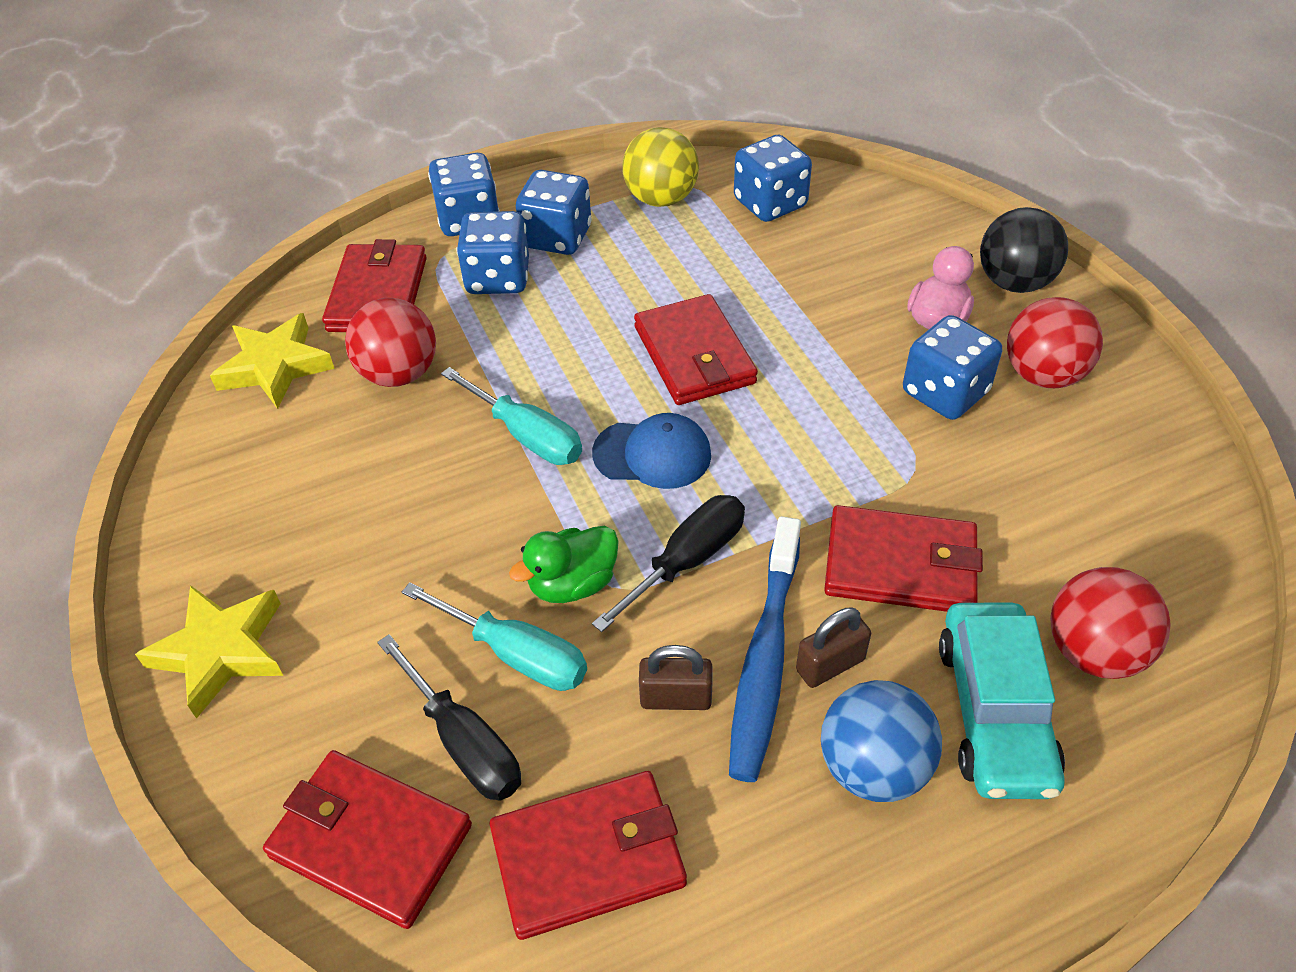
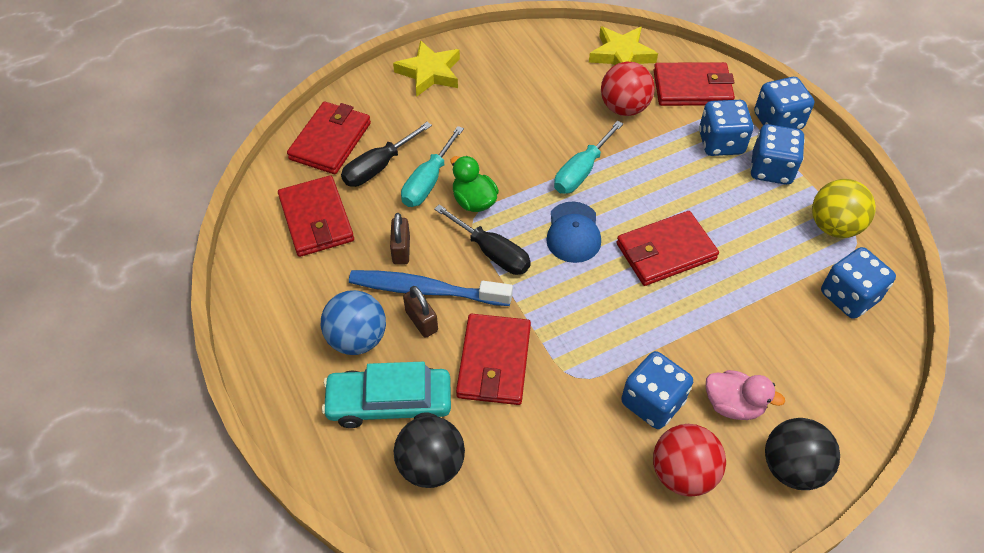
camera: 85 degrees right, 5 degrees up
red ball [1050,567,1171,679] -> black ball [394,416,465,488]

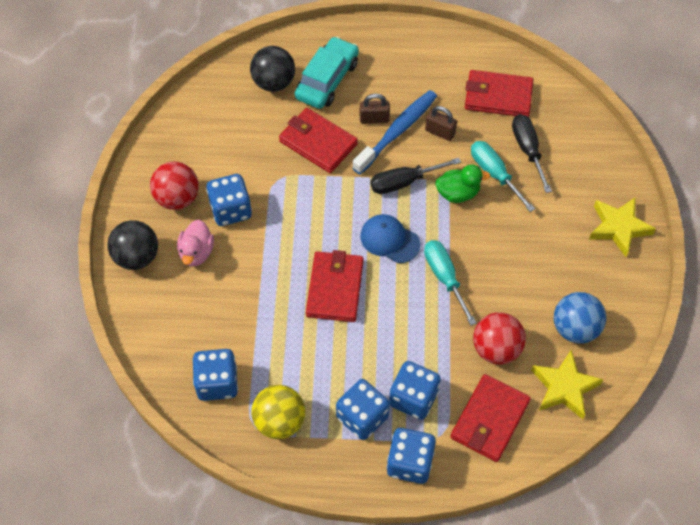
camera: 120 degrees right, 5 degrees up
red wallet [287,101,371,174] -> none
blue ball [321,290,386,355] -> blue ball moved to [554,292,606,344]
pink duck [706,370,785,420] -> pink duck turned 45 degrees counterclockwise [177,220,214,267]

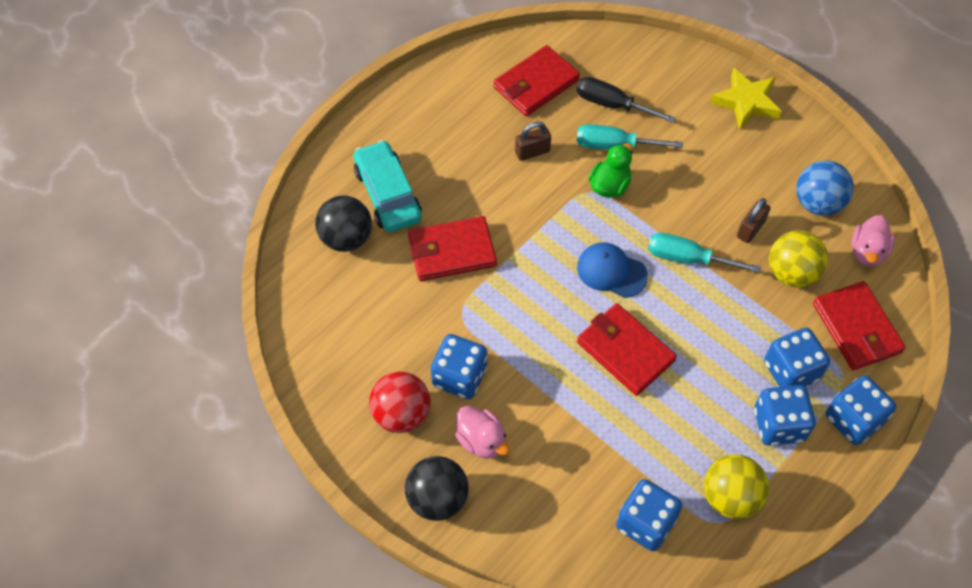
camera: 50 degrees left, 0 degrees up
blue toothbrush [352,90,437,174] -> none
brown padlock [360,94,390,124] -> brown padlock moved to [737,198,770,243]
blue cap [360,214,420,263] -> blue cap turned 45 degrees clockwise [577,242,648,298]
black screwdriver [370,158,461,194] -> none
red ball [473,312,526,364] -> yellow ball [769,230,828,287]
yellow star [531,350,604,419] -> pink duck [851,215,895,267]

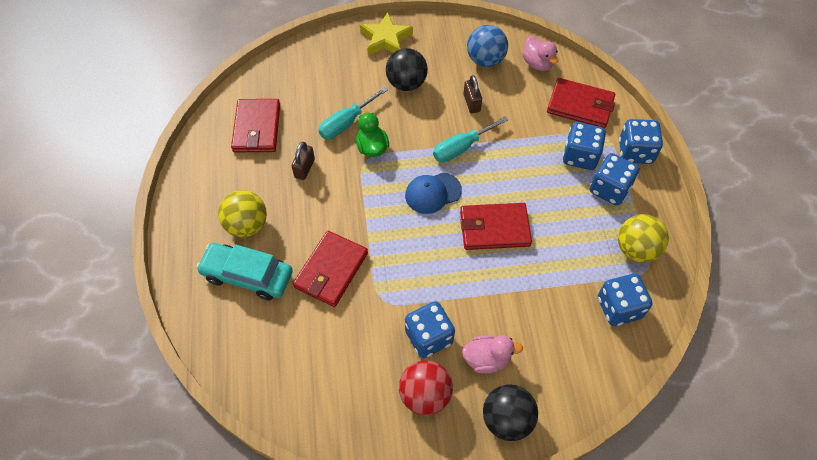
camera: 50 degrees left, 0 degrees up
black ball [315,195,372,252] -> black ball moved to [386,48,428,91]
black screwdriver [576,77,676,123] -> none
yellow ball [769,230,828,287] -> yellow ball moved to [218,190,267,237]

